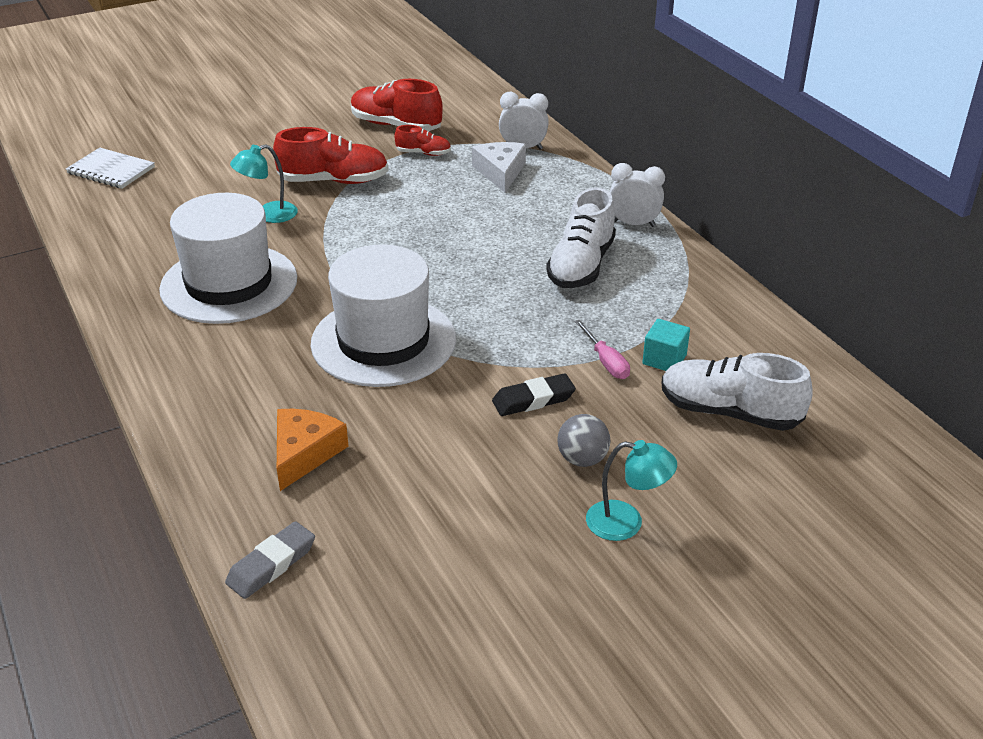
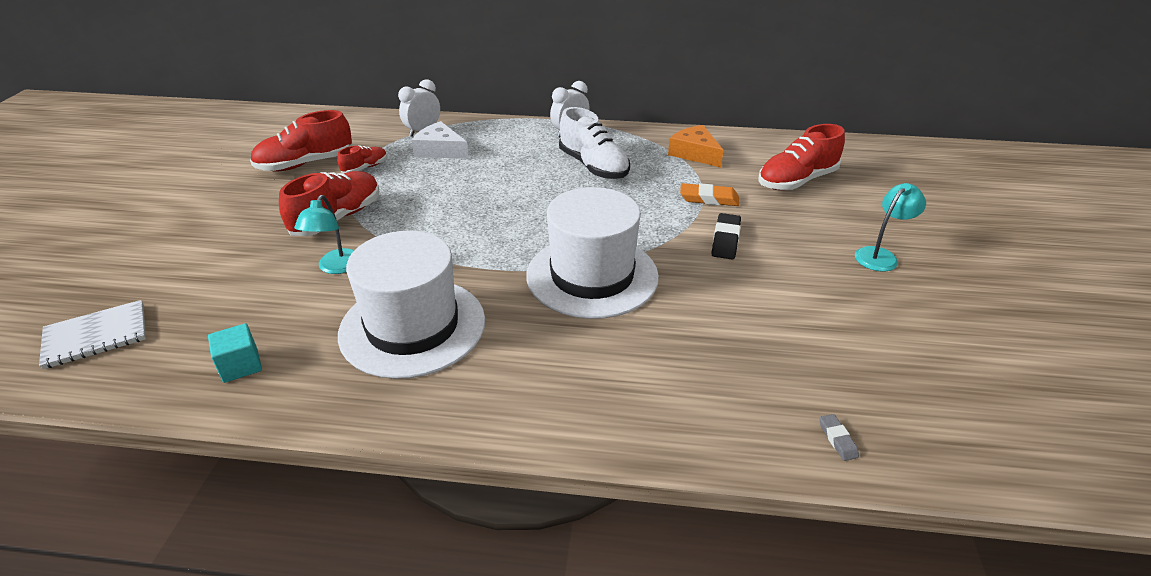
camera: 55 degrees left, 0 degrees up
grey eraser [225,521,315,599] -> grey eraser [820,414,859,461], size x0.56
orange cheese [277,409,348,491] -> orange cheese moved to [668,125,724,167]
grey ball [557,414,610,467] -> none
pink screwdriver [575,320,630,379] -> orange eraser [680,183,739,206]
turquoise cube [642,319,690,371] -> turquoise cube moved to [208,323,262,383]
white shoe [661,353,813,431] -> red shoe [758,124,845,190]

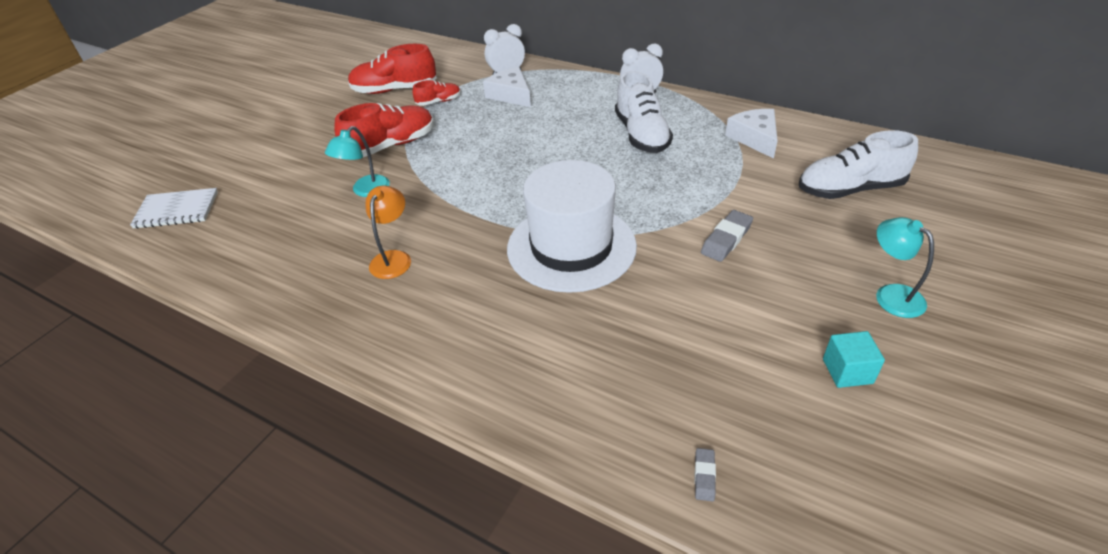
camera: 25 degrees right, 5 degrees up
turquoise cube [208,323,262,383] -> turquoise cube moved to [823,331,885,388]
white hat [338,231,485,379] -> orange lamp [365,186,411,279]
orange cheese [668,125,724,167] -> white cheese [725,109,778,159]
orange eraser [680,183,739,206] -> none
black eraser [712,213,741,260] -> grey eraser [701,210,753,262]
red shoe [758,124,845,190] -> white shoe [799,130,918,199]
turquoise lamp [855,183,926,272] -> turquoise lamp turned 105 degrees counterclockwise [876,217,934,318]

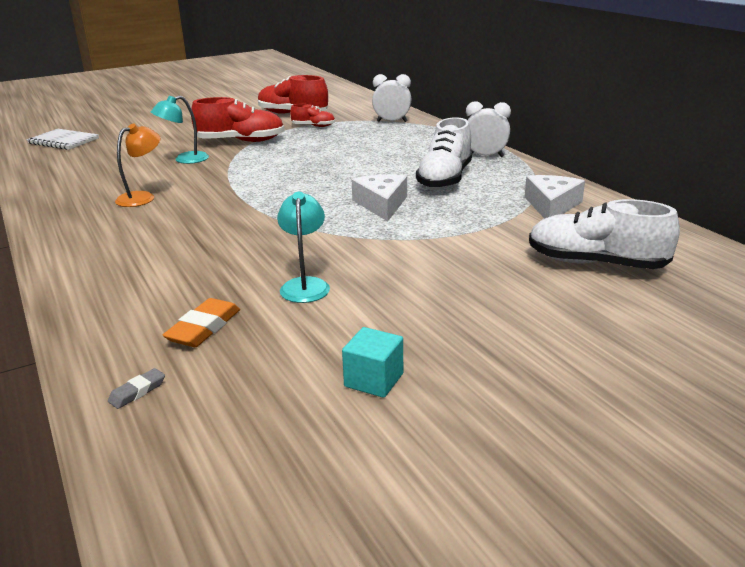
camera: 30 degrees right, 15 degrees down
white cheese [483,67,531,107] -> white cheese moved to [352,175,407,222]
white hat [507,160,637,293] -> none
grey eraser [701,210,753,262] -> none
turquoise lamp [876,217,934,318] -> turquoise lamp moved to [277,192,330,303]
none -> orange eraser [162,298,240,347]

